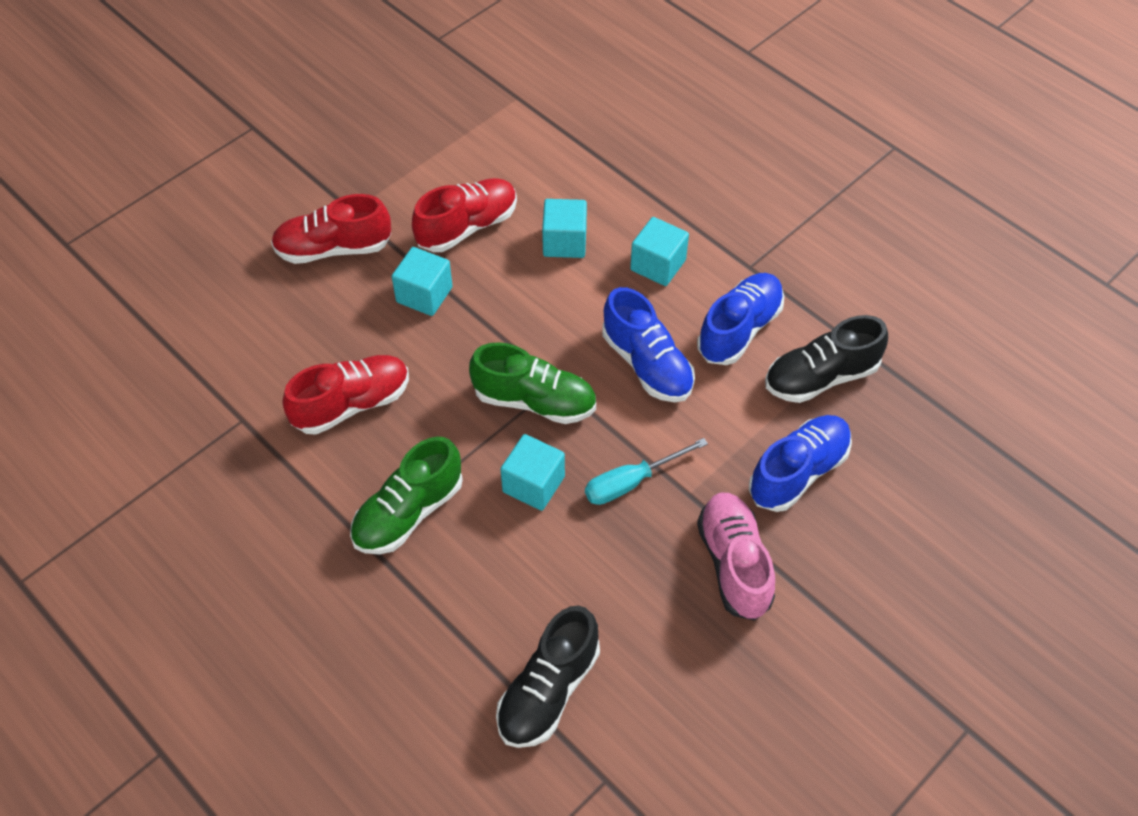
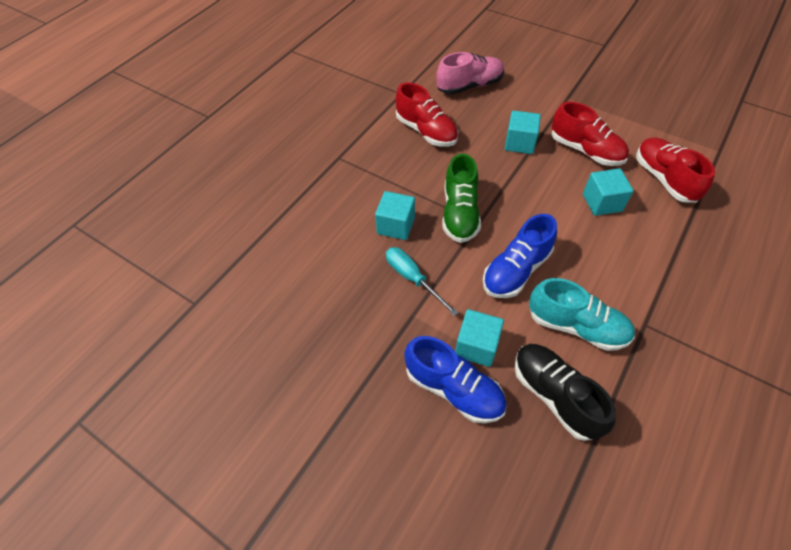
camera: 80 degrees right, 0 degrees up
red shoe [271,194,391,264] -> red shoe moved to [636,137,715,203]
green shoe [350,437,463,554] -> none
black shoe [496,605,600,748] -> none
turquoise cube [630,217,689,286] -> turquoise cube moved to [455,309,504,367]
blue shoe [697,273,784,365] -> turquoise shoe [529,278,635,351]
pink shoe [697,493,775,621] -> pink shoe moved to [437,52,504,95]

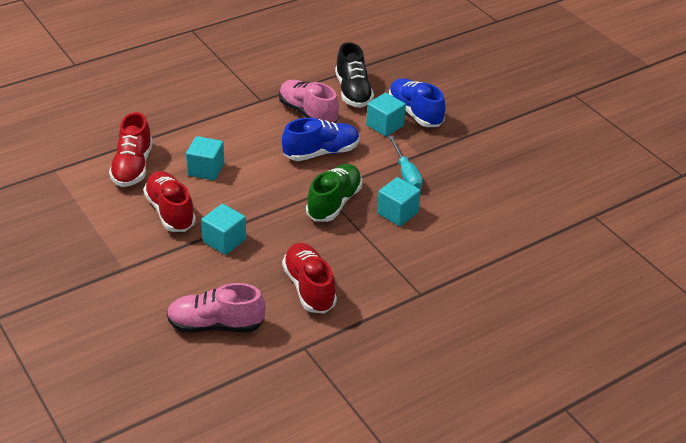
camera: 160 degrees left, 15 degrees down
turquoise shoe [529,278,635,351] -> pink shoe [279,80,339,123]

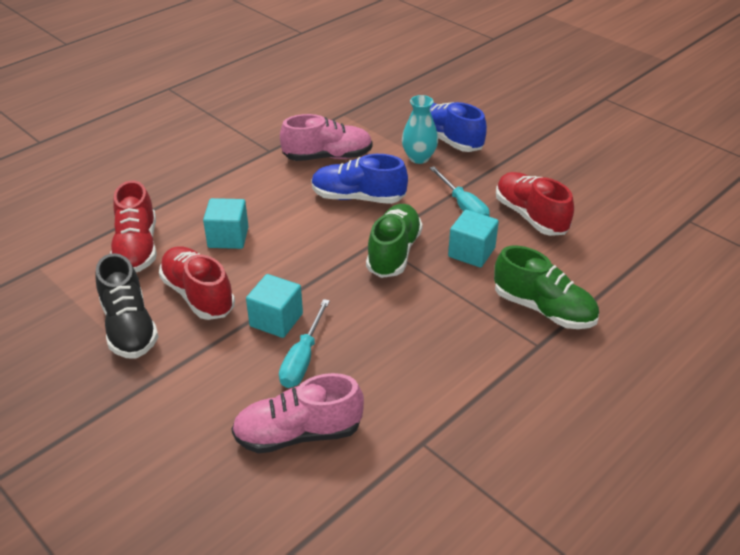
camera: 10 degrees left, 0 degrees up
pink shoe [279,80,339,123] -> pink shoe turned 135 degrees clockwise [280,114,373,161]
blue shoe [282,118,360,161] -> blue shoe turned 135 degrees counterclockwise [311,154,408,204]
red shoe [282,243,337,314] -> red shoe moved to [496,172,574,236]
black shoe [335,42,374,108] -> black shoe moved to [96,253,159,359]
turquoise cube [366,93,406,137] -> turquoise vase [402,95,438,164]
none -> turquoise screwdriver [279,299,330,388]
none -> green shoe [494,246,599,329]

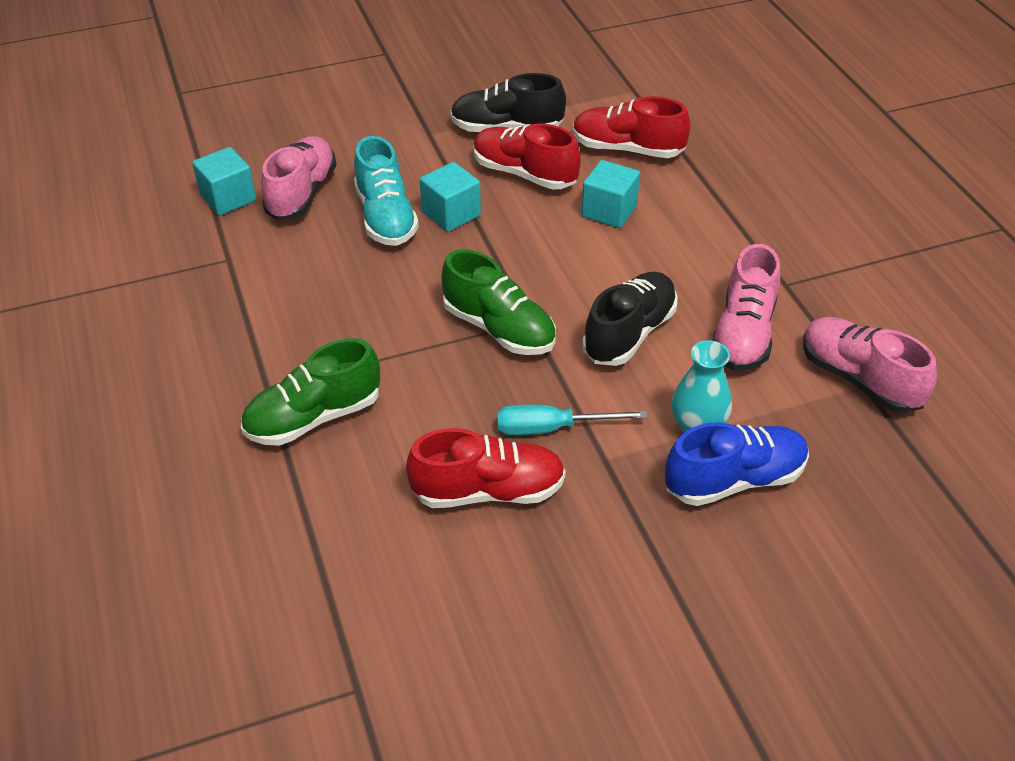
camera: 115 degrees right, 5 degrees up
red shoe [159,246,235,320] -> red shoe turned 135 degrees counterclockwise [473,123,581,190]
turquoise screwdriver [279,299,330,388] -> turquoise shoe [354,136,419,246]
blue shoe [311,154,408,204] -> black shoe [582,272,678,366]
turquoise cube [448,210,499,268] -> turquoise cube moved to [192,147,256,215]
none -> pink shoe [803,317,937,413]

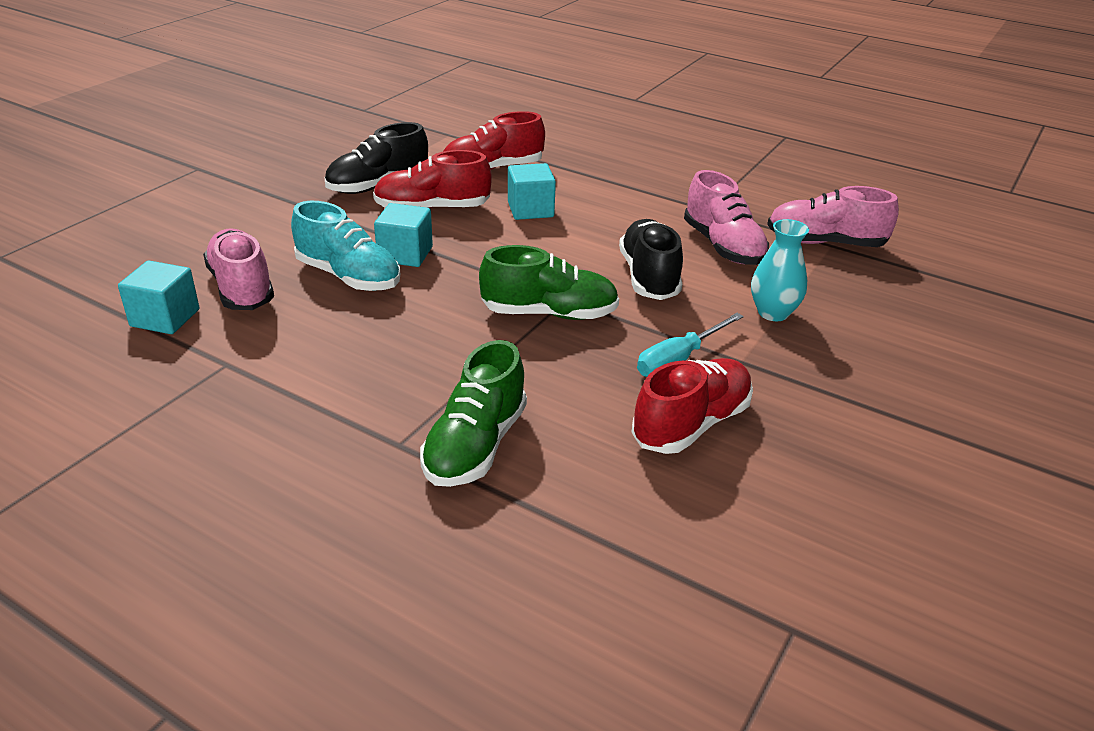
camera: 40 degrees left, 10 degrees down
blue shoe [665,422,809,506] -> none

